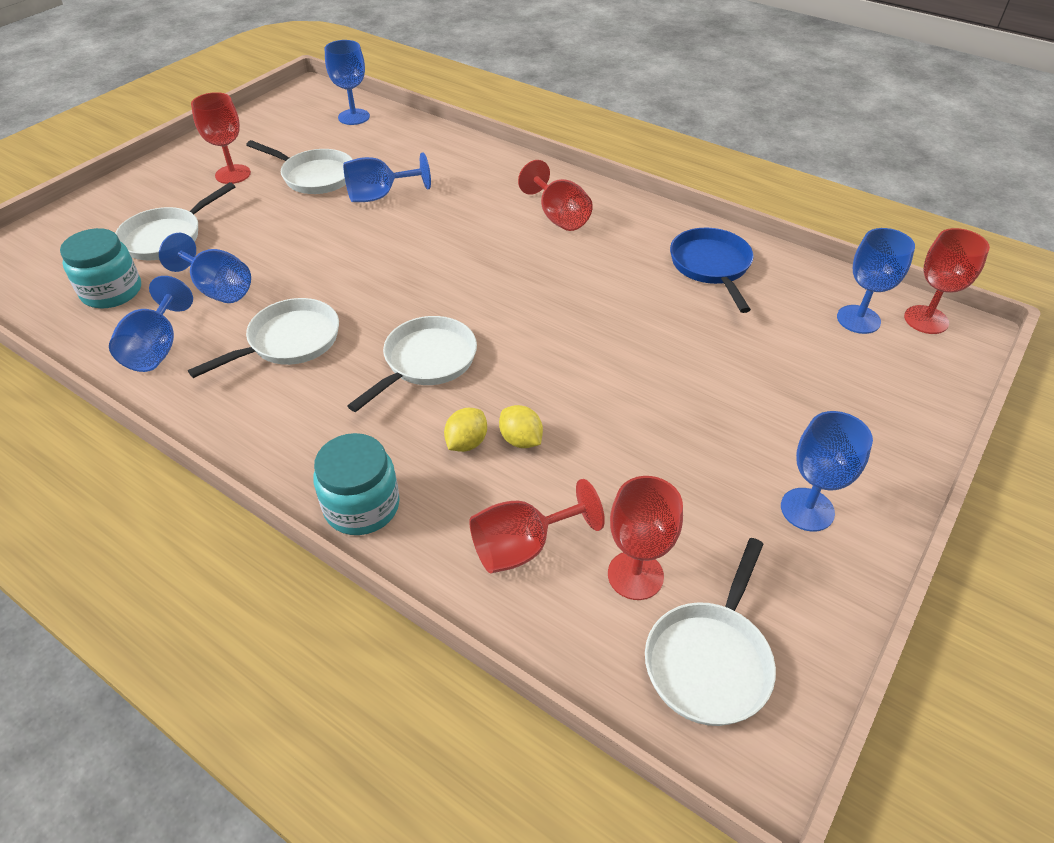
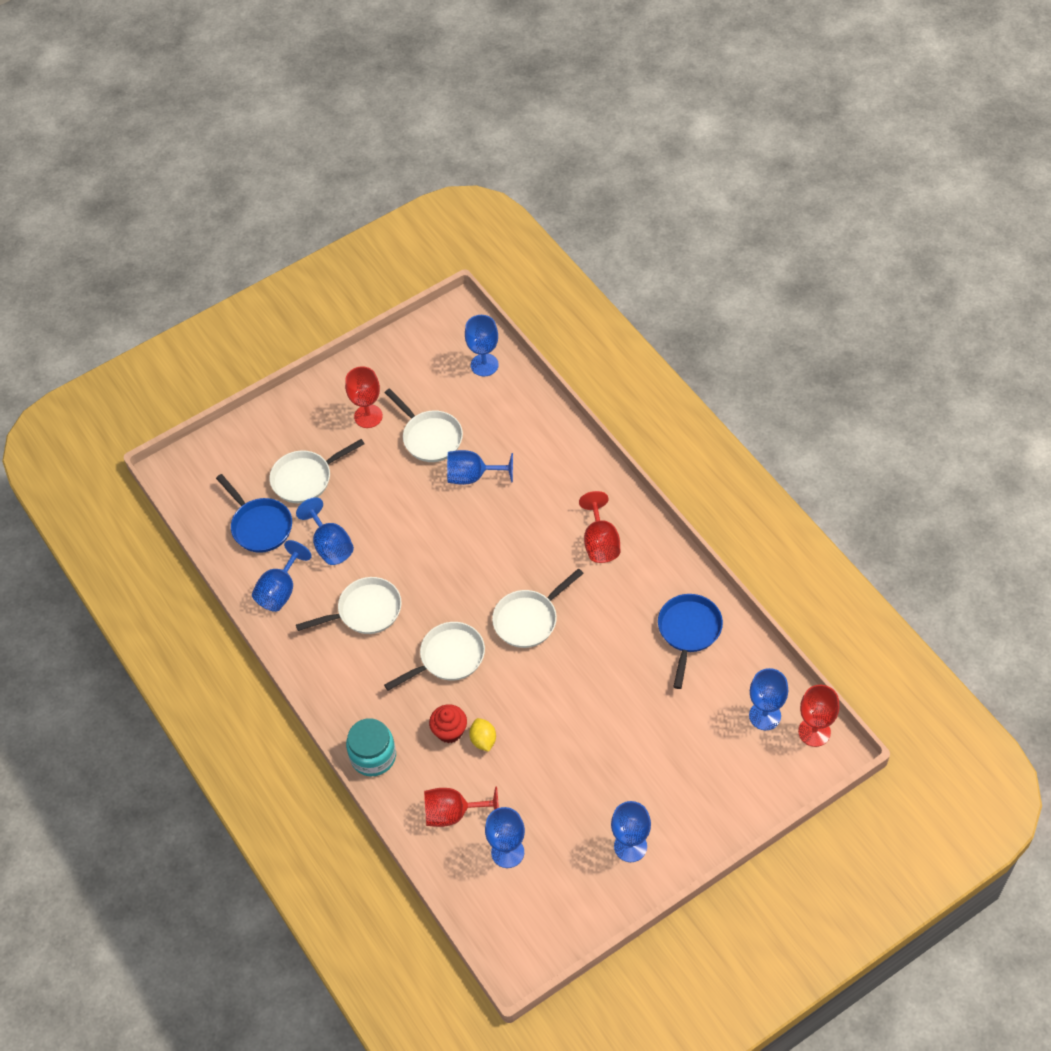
camera: 25 degrees right, 10 degrees up
turquoise jar [60,228,141,309] -> blue pan [216,474,292,553]
yellow lemon [444,408,487,452] -> red cupcake [429,704,467,743]
red goblet [608,476,683,600] -> blue goblet [485,807,525,868]
white pan [645,538,776,726] -> white pan moved to [492,568,584,648]

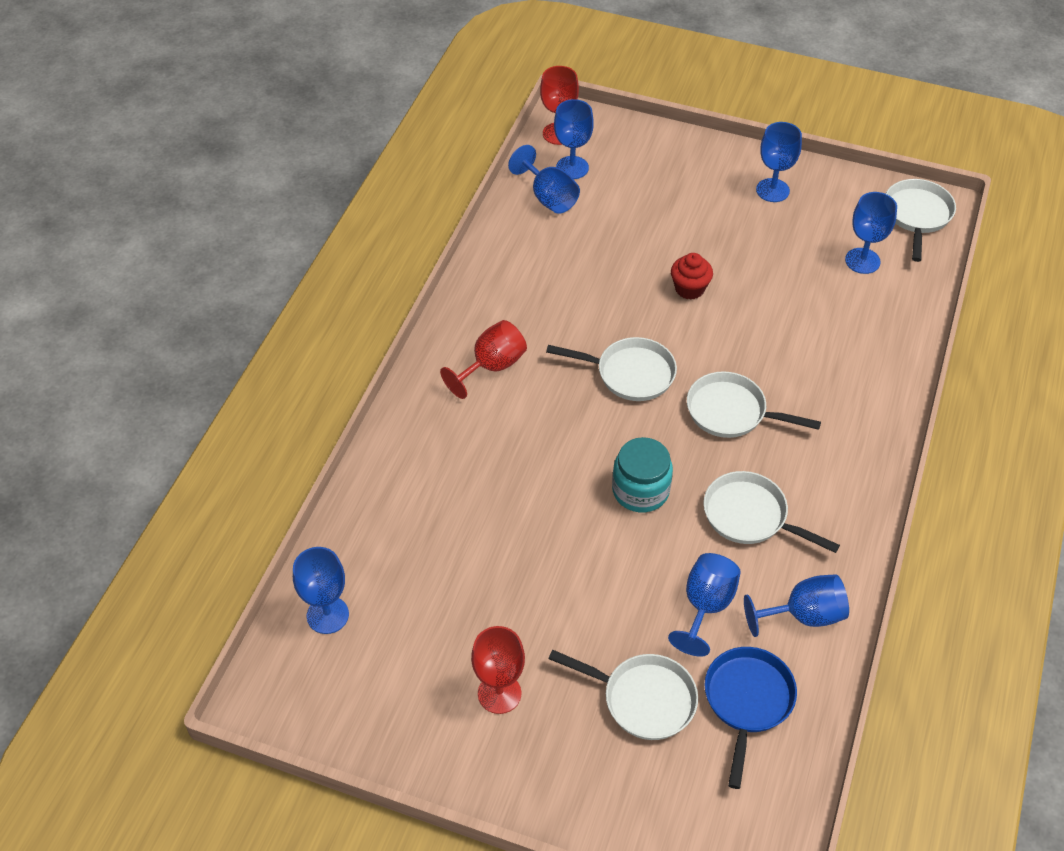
camera: 130 degrees left, 5 degrees down
turquoise jar [346,718,396,776] -> turquoise jar moved to [612,437,673,512]
white pan [385,388,463,462] -> white pan moved to [886,179,956,262]
red goblet [424,787,499,827] -> none
red cupcake [429,704,467,743] -> red cupcake moved to [671,253,713,300]
blue goblet [447,450,513,485] -> blue goblet moved to [508,145,580,214]
yellow lemon [469,718,496,752] -> none
blue pan [658,594,723,689] -> none

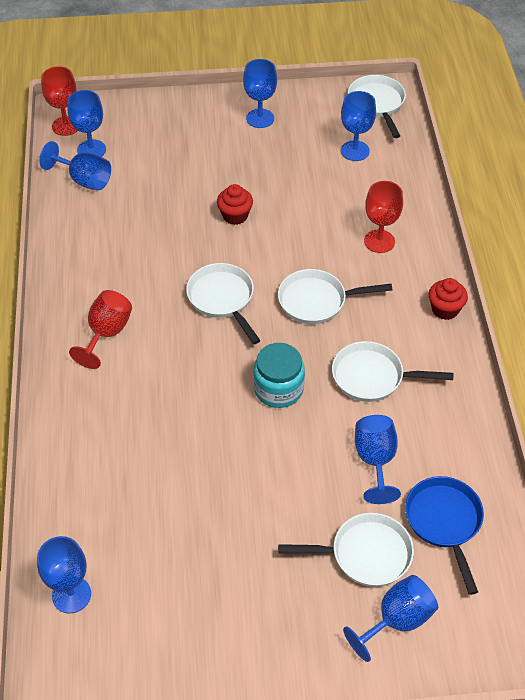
camera: 25 degrees left, 0 degrees up
red goblet [471,626,525,714] -> red goblet moved to [364,181,403,253]
white pan [546,337,677,401] -> white pan turned 105 degrees counterclockwise [186,263,261,344]
blue goblet [744,574,849,637] -> blue goblet moved to [343,575,438,662]
none -> red cupcake [429,278,468,320]

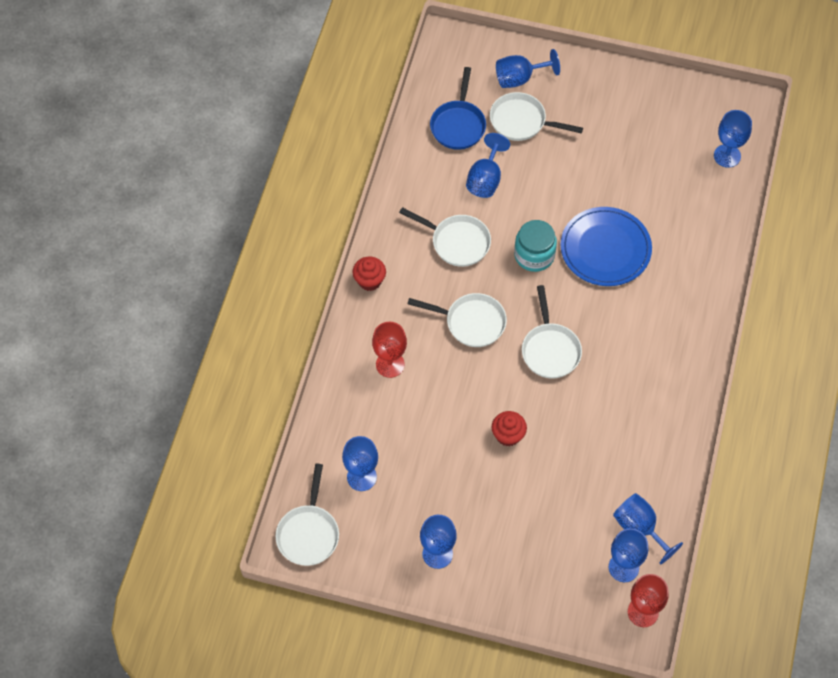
camera: 160 degrees left, 10 degrees up
red goblet [69,290,132,369] -> none
none -> blue plate [561,207,652,286]

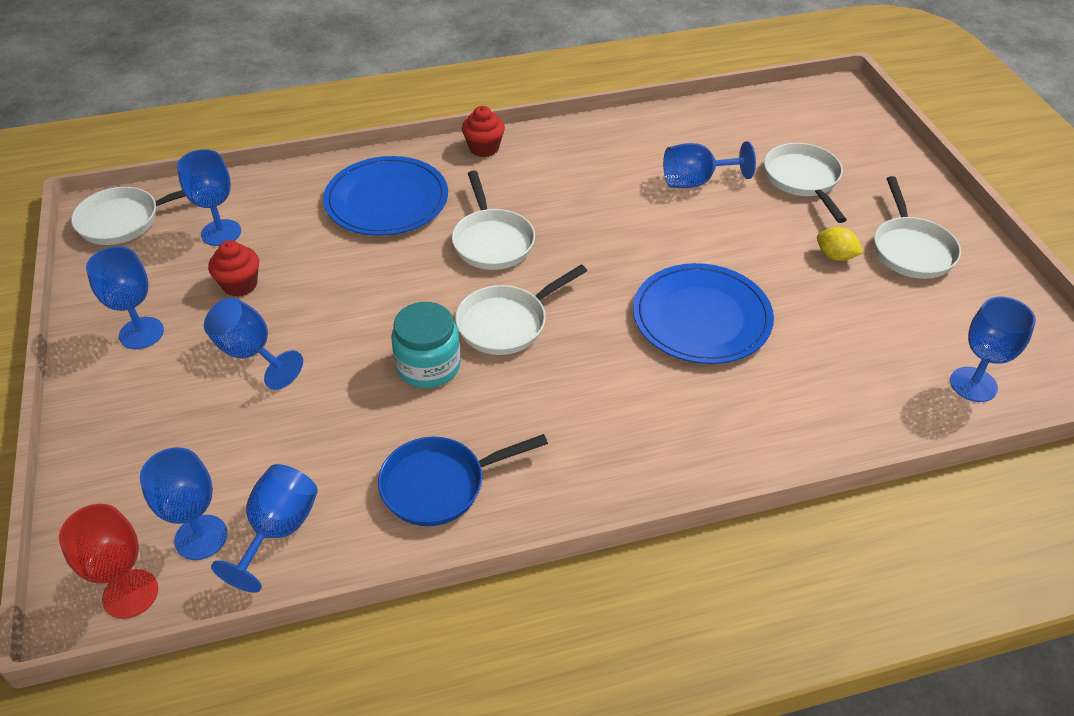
camera: 60 degrees right, 15 degrees down
red goblet [372,322,407,378] -> blue plate [323,156,448,236]
white pan [399,207,491,267] -> white pan moved to [874,176,961,279]
blue pan [430,67,486,150] -> blue pan moved to [378,434,548,526]
red cupcake [492,411,527,447] -> red cupcake moved to [208,240,259,297]
blue goblet [496,49,560,88] -> blue goblet moved to [204,298,303,390]
turquoise jar [514,220,557,272] -> turquoise jar moved to [391,302,461,388]
none -> yellow lemon [817,227,863,261]

